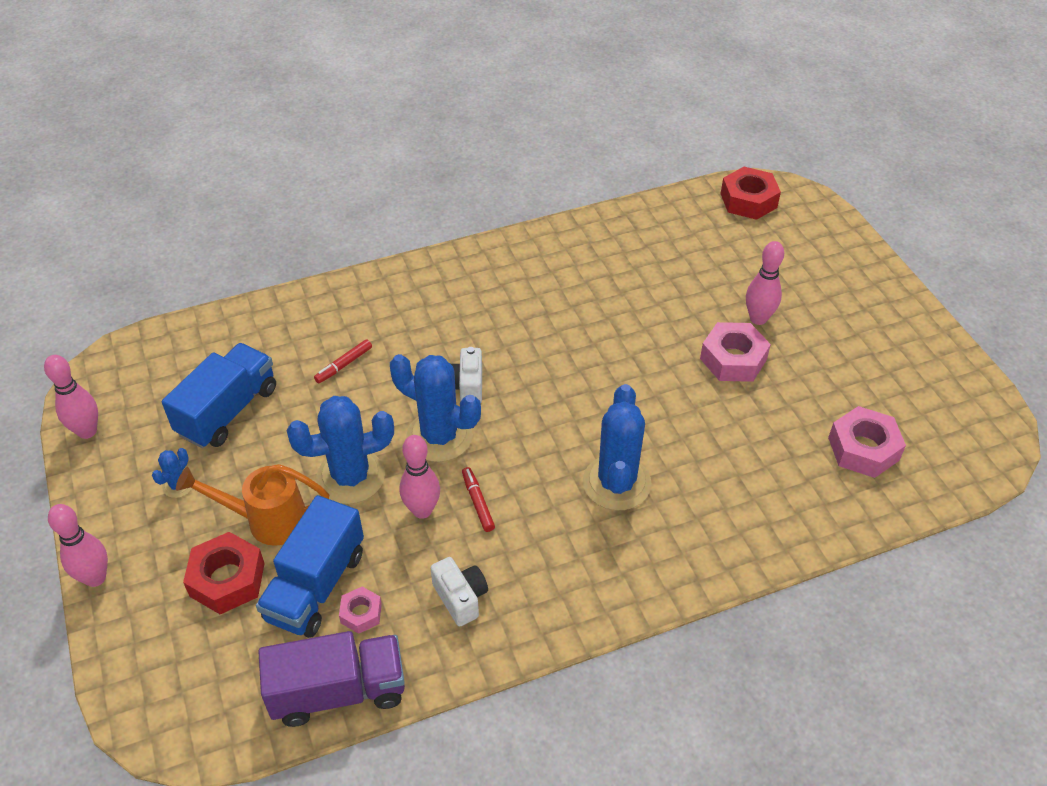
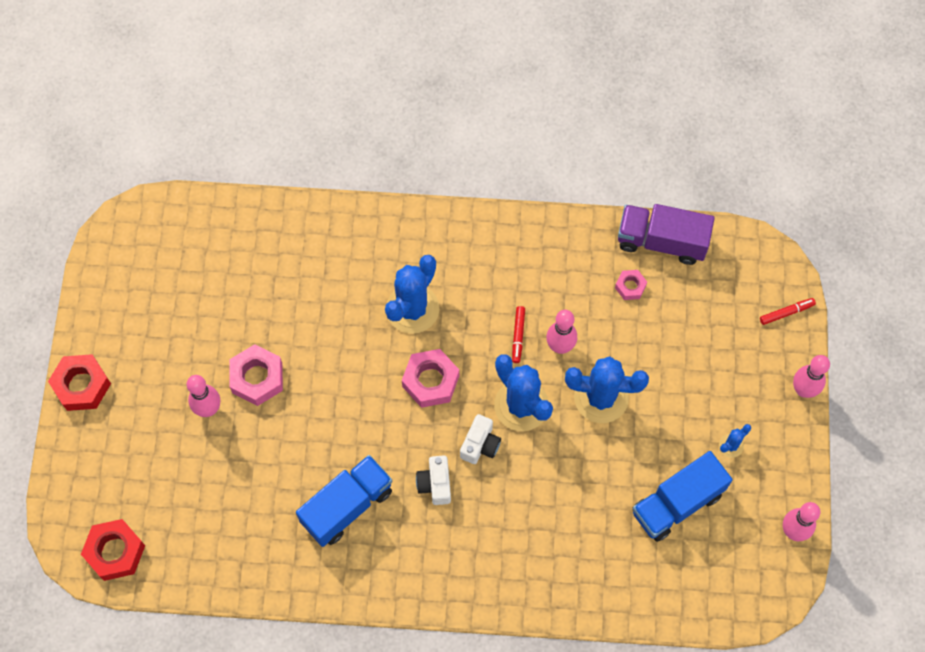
camera: 155 degrees left, 20 degrees up
orange watering can [176,464,329,546] -> none
red nut [183,532,265,614] -> red nut moved to [48,354,111,411]
blue truck [256,495,364,638] -> blue truck moved to [296,455,392,547]
red marker [314,339,372,383] -> red marker moved to [760,298,816,325]
white camera [431,557,488,626] -> white camera moved to [416,455,451,505]
pink nut [828,406,906,478] -> pink nut moved to [402,349,459,408]

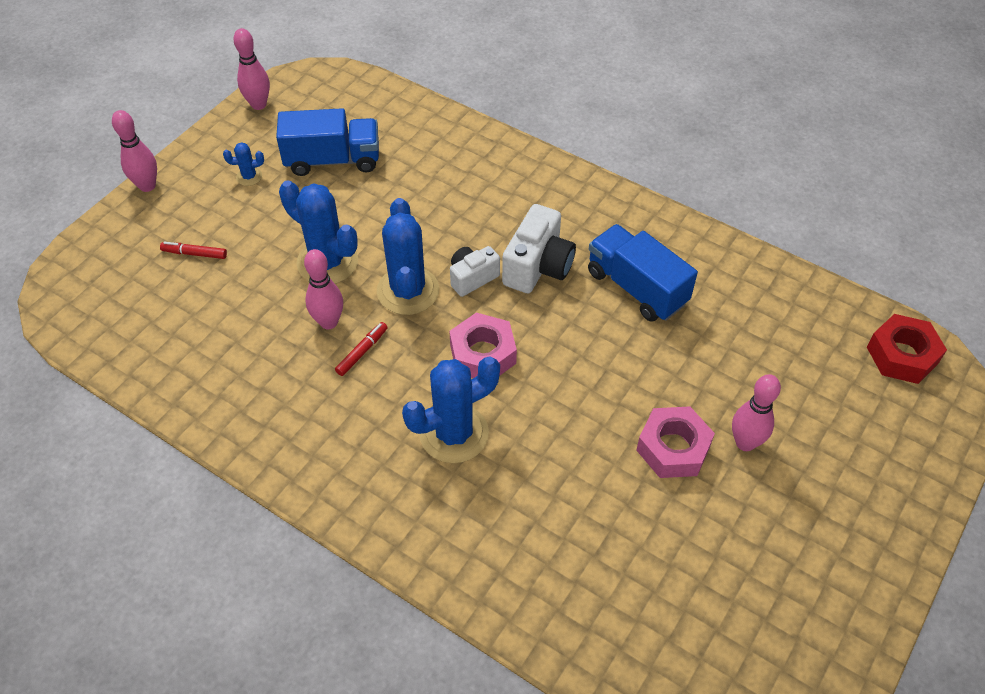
camera: 150 degrees left, 15 degrees down
red nut [48,354,111,411] -> none
blue truck [296,455,392,547] -> blue truck turned 60 degrees clockwise [588,224,698,322]
white camera [416,455,451,505] -> white camera [502,204,576,293], size x1.58
pink nut [615,270,647,300] -> none
purple truck [618,204,715,265] -> none
red marker [760,298,816,325] -> red marker moved to [160,242,227,259]

